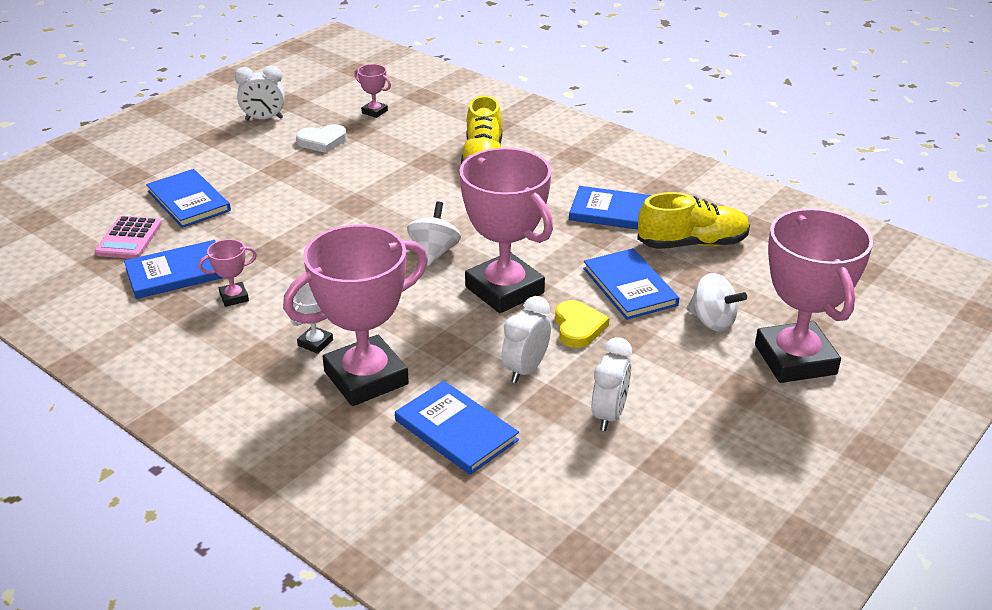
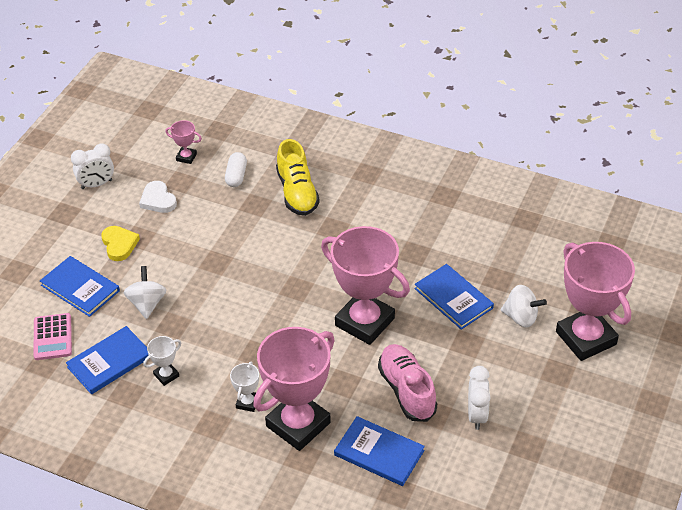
camera: 15 degrees left, 10 degrees up
pink trophy [199,239,257,307] -> white trophy [144,336,181,386]
white heart [296,124,347,153] -> white heart turned 90 degrees clockwise [139,181,177,213]
white spinning top [407,201,461,266] -> white spinning top moved to [123,266,166,319]
white clock [501,296,551,383] -> pink shoe [378,344,437,422]
yellow heart [555,300,610,348] -> yellow heart moved to [101,226,140,261]
blue book [569,186,651,230] -> none
yellow shoe [637,192,750,249] -> none
none -> white capsule [225,152,247,187]

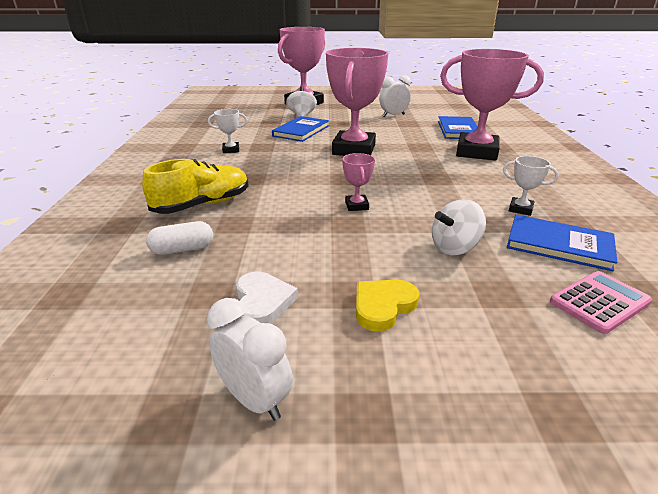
camera: 115 degrees left, 15 degrees down
blue book [40,256,120,317] -> none
white heart [139,181,177,213] -> white heart turned 45 degrees counterclockwise [236,272,298,324]
pink trophy [165,120,202,164] -> pink trophy moved to [342,153,375,211]
white trophy [230,362,259,412] -> white trophy moved to [208,109,247,153]
pink shoe [378,344,437,422] -> none

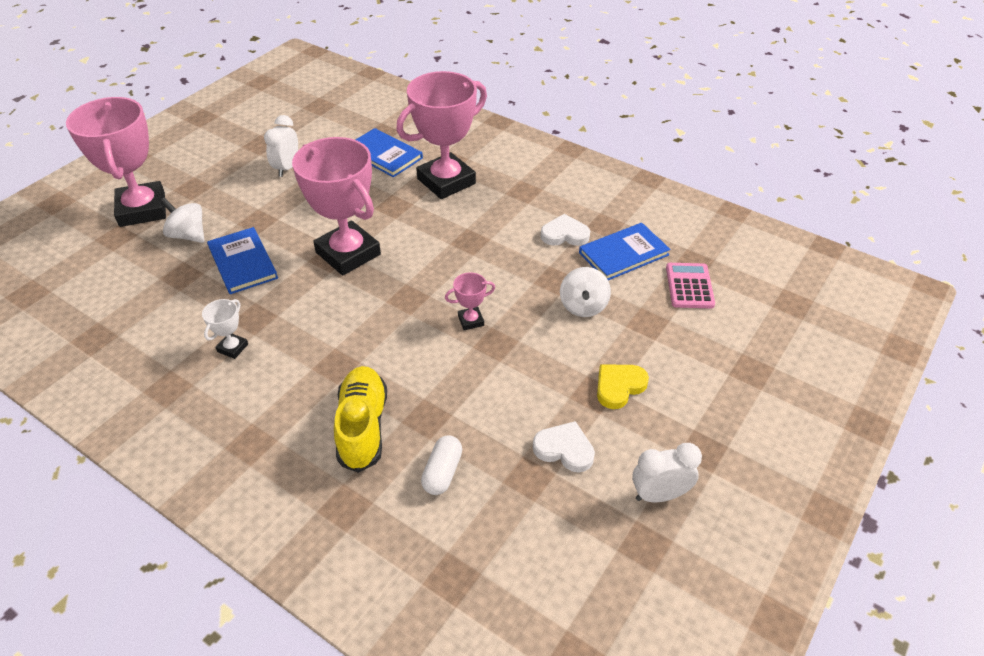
camera: 55 degrees left, 15 degrees up
pink trophy [342,153,375,211] -> pink trophy turned 45 degrees counterclockwise [445,272,495,330]
yellow heart [356,280,419,332] -> yellow heart turned 60 degrees clockwise [597,364,649,409]
white trophy [503,156,559,216] -> white heart [541,214,590,246]

